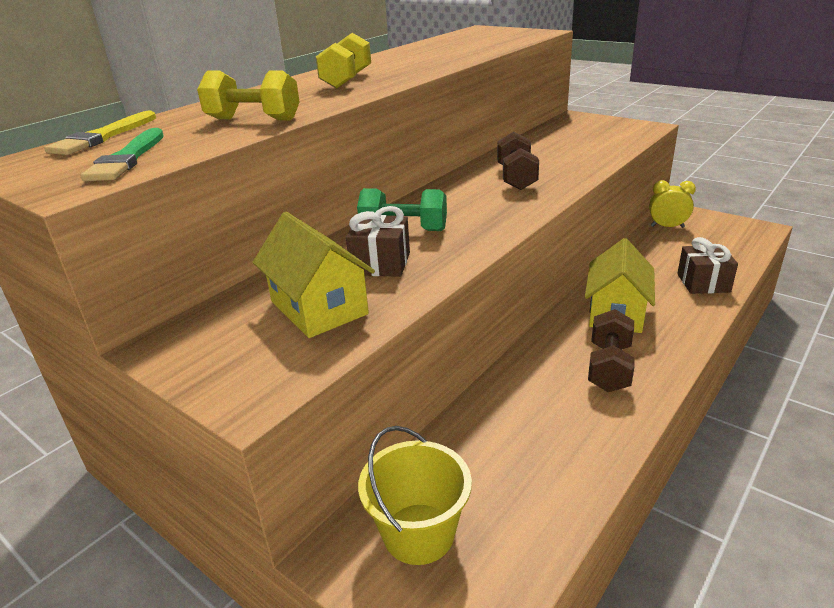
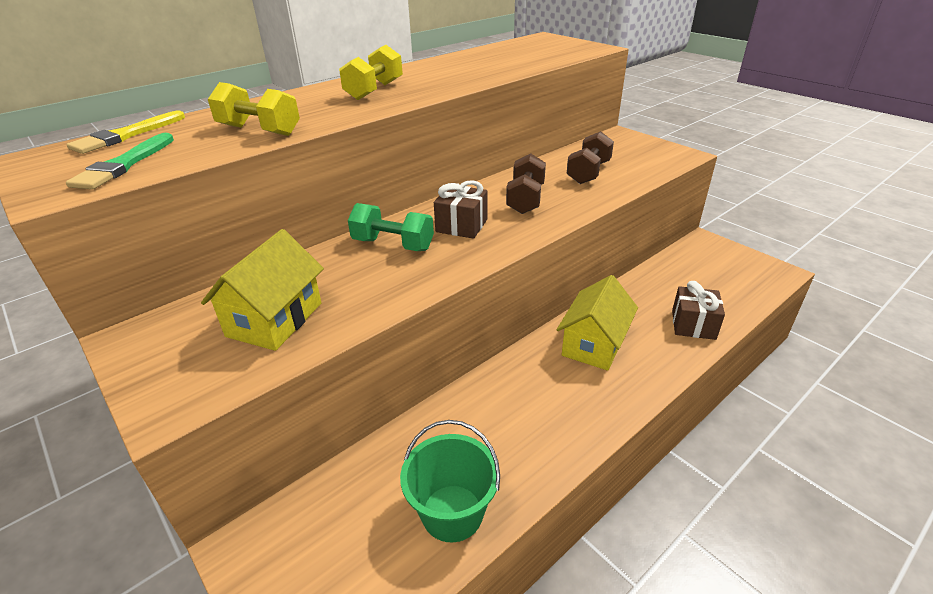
camera: 10 degrees right, 5 degrees up
yellow house [253,212,375,338] -> yellow house turned 45 degrees clockwise [201,229,324,351]
brown gift [346,206,410,277] -> brown gift moved to [434,180,487,239]
yellow bucket [358,426,472,565] -> none
brown dumbbell [588,309,635,392] -> brown dumbbell moved to [566,131,614,184]
yellow clock [649,180,696,228] -> none
none -> green bucket [400,420,500,542]

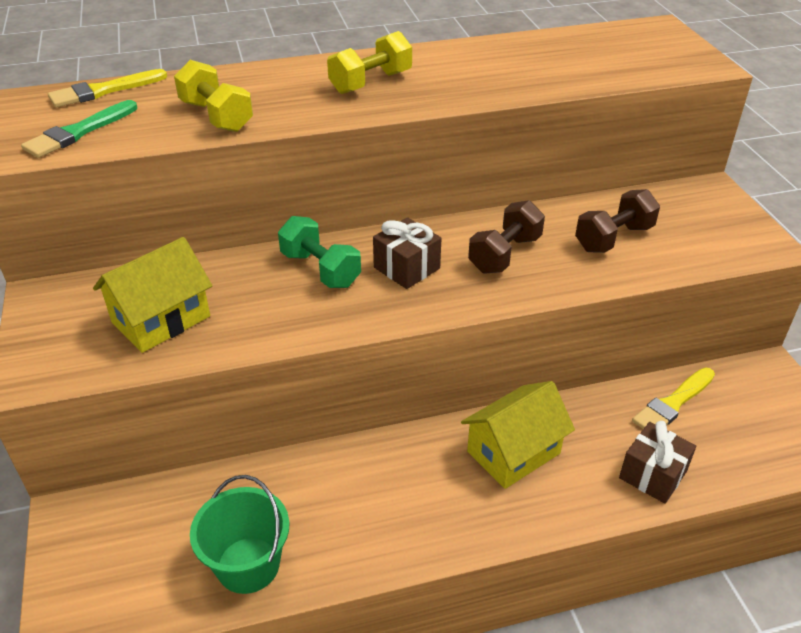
camera: 25 degrees right, 5 degrees up
none -> yellow brush [632,368,715,429]

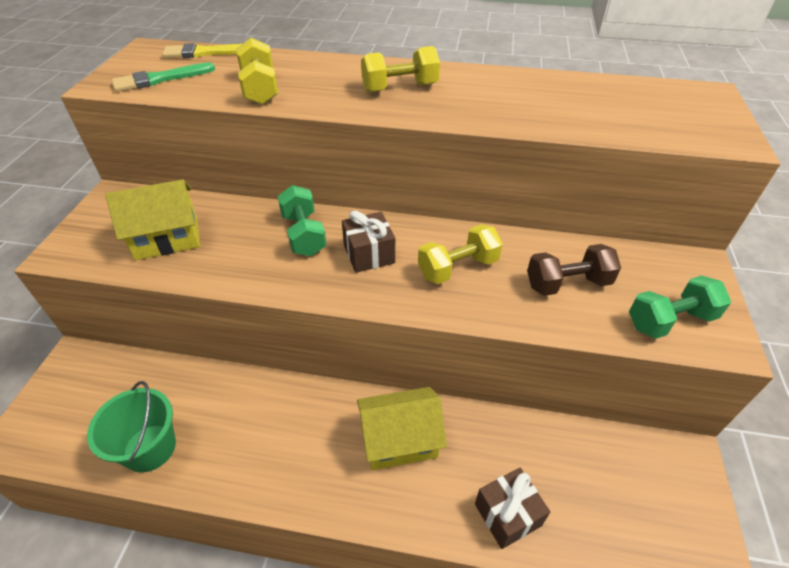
camera: 25 degrees right, 5 degrees up
brown dumbbell [468,200,545,274] -> yellow dumbbell [418,224,503,284]
yellow brush [632,368,715,429] -> none
none -> green dumbbell [629,275,731,339]

